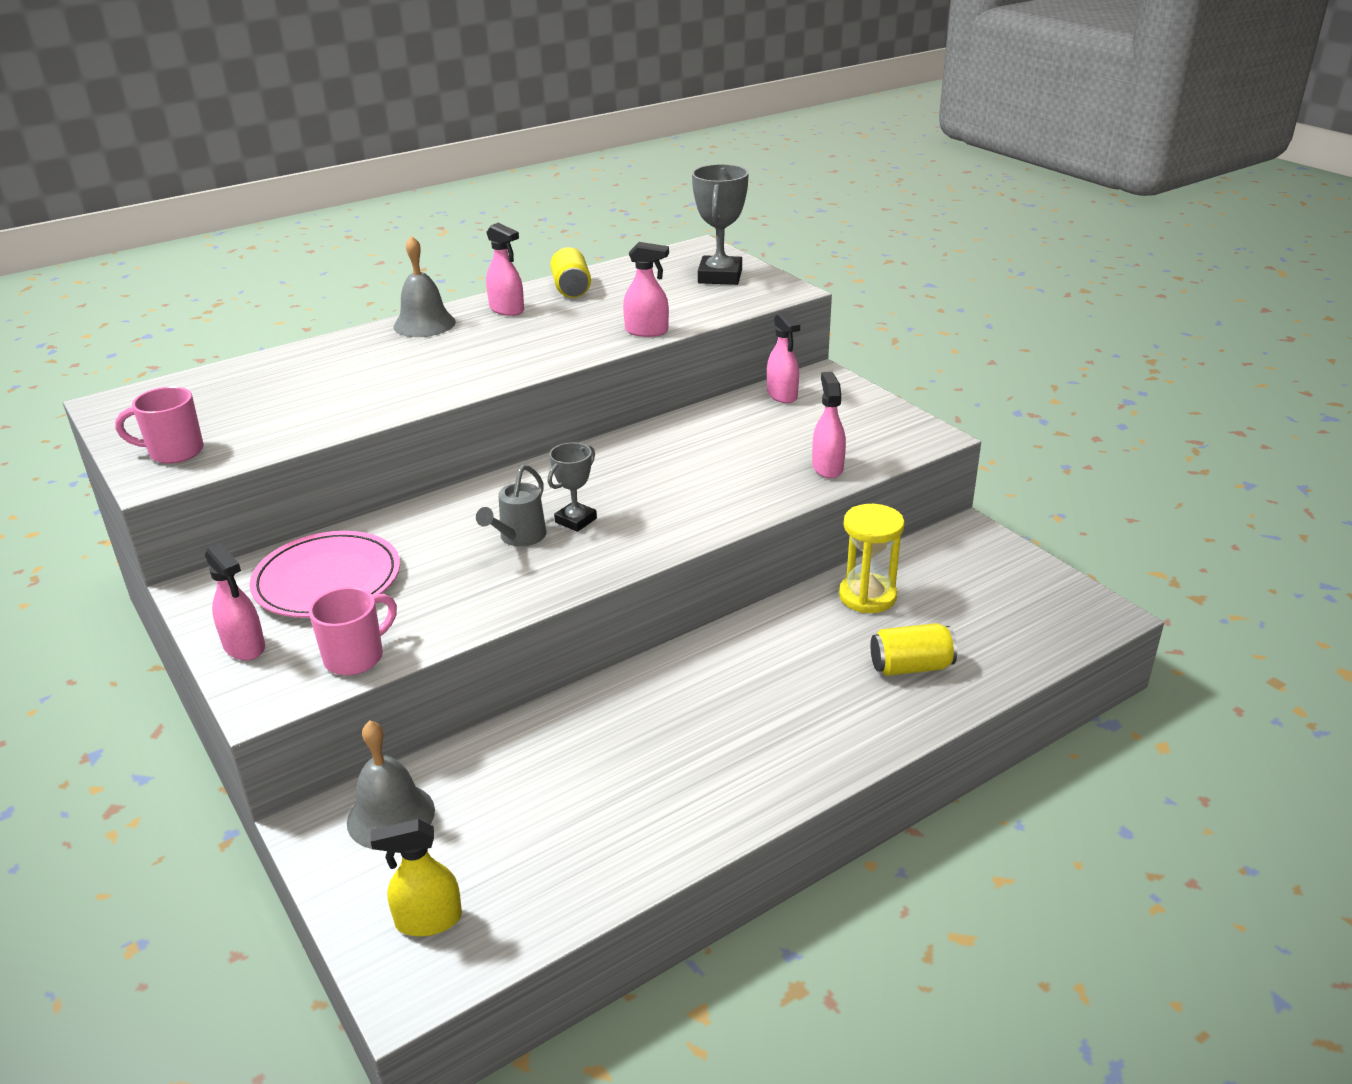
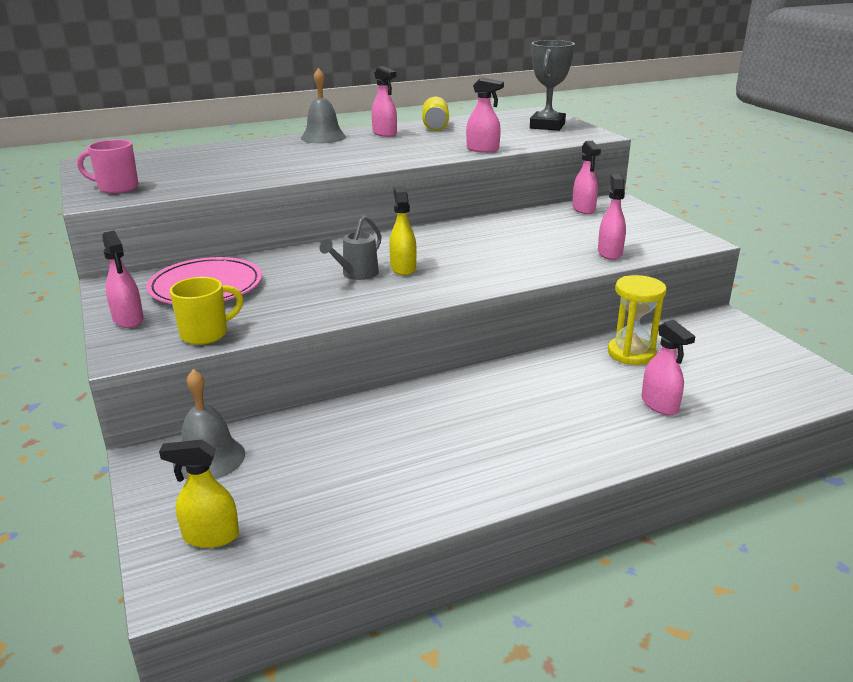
camera: 10 degrees right, 5 degrees down
pink mug [309,587,397,675] -> yellow mug [170,277,244,345]
grey trophy [547,442,597,532] -> yellow spray bottle [389,187,417,275]
yellow can [870,623,957,676] -> pink spray bottle [642,320,696,415]

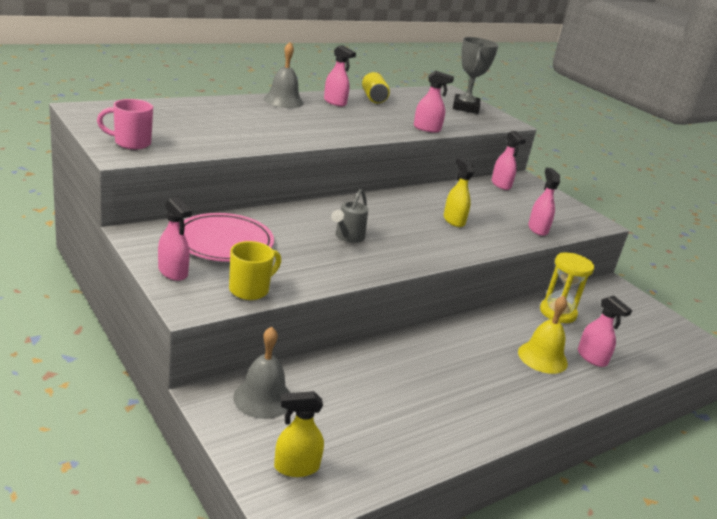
camera: 15 degrees left, 0 degrees up
yellow spray bottle [389,187,417,275] -> yellow spray bottle moved to [444,158,474,227]
none -> yellow bell [518,296,568,374]

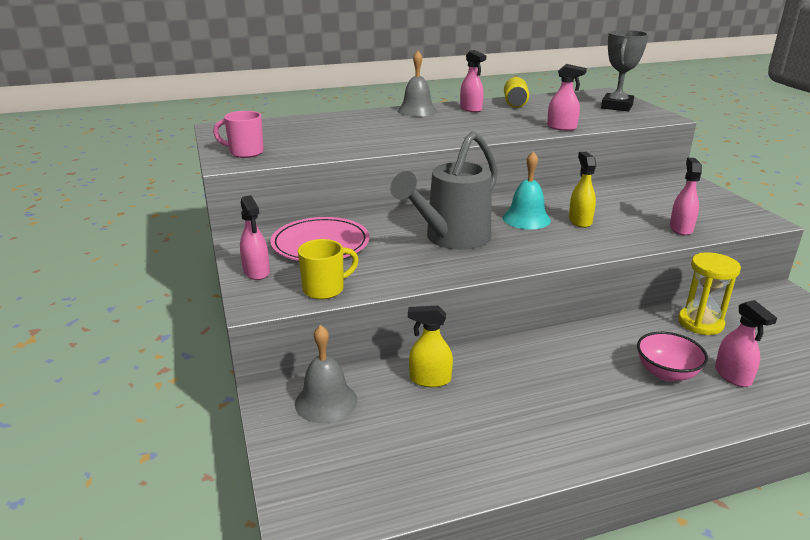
camera: 20 degrees right, 0 degrees up
yellow spray bottle [274,391,324,477] -> yellow spray bottle moved to [408,306,453,387]
grey watering can [331,189,368,243] -> grey watering can [390,131,498,250], size x2.03
pink spray bottle [492,131,526,190] -> none
yellow bell [518,296,568,374] -> pink bowl [637,332,708,381]
none -> turquoise bell [503,151,551,230]

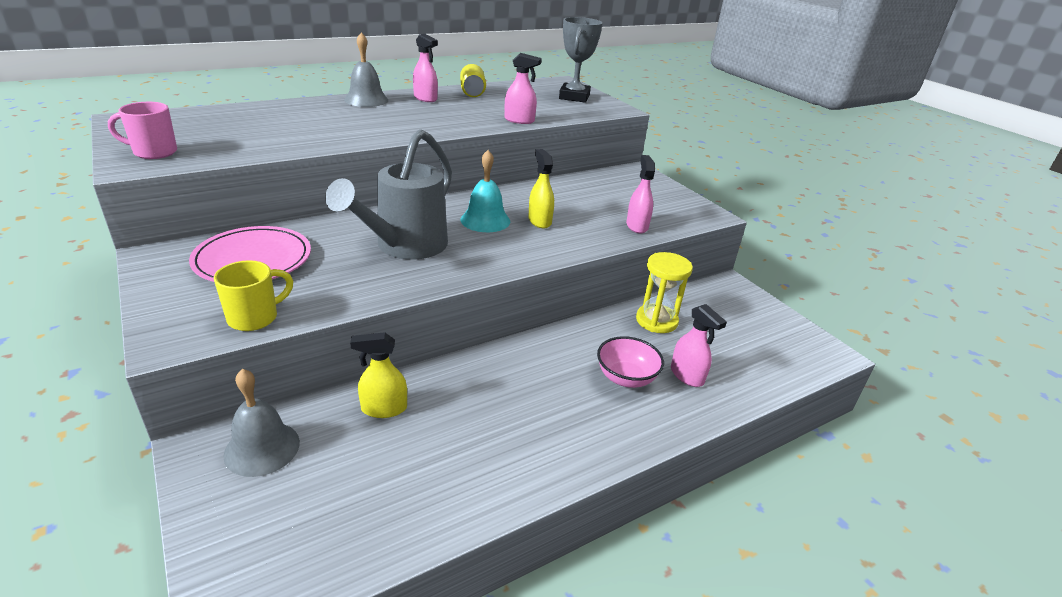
camera: 15 degrees left, 5 degrees up
pink spray bottle [240,195,270,280] -> none

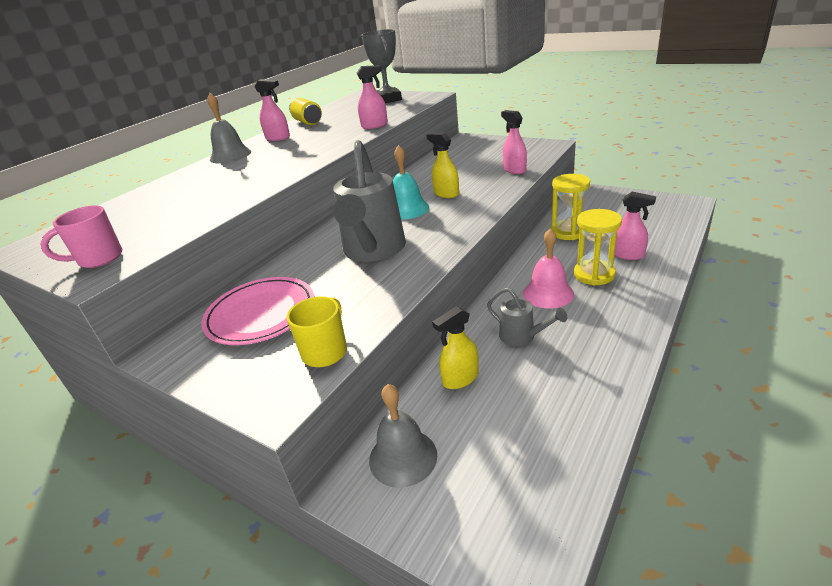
camera: 20 degrees left, 0 degrees up
pink bowl [597,336,664,388] -> yellow hourglass [574,209,622,286]
none -> grey watering can [487,287,567,347]
none -> pink bell [523,228,574,309]

